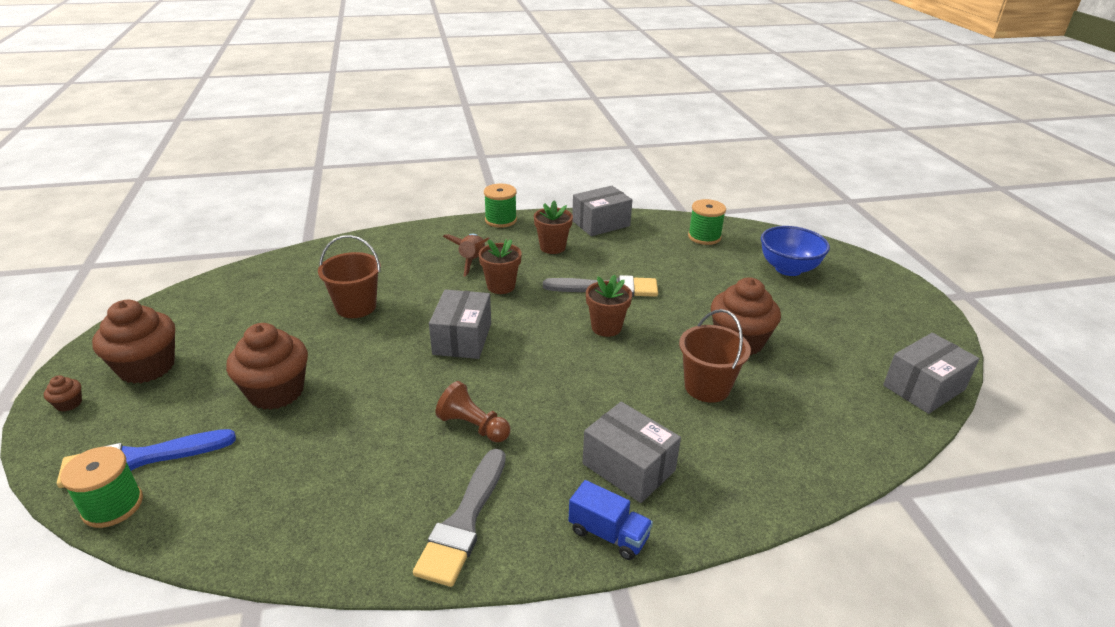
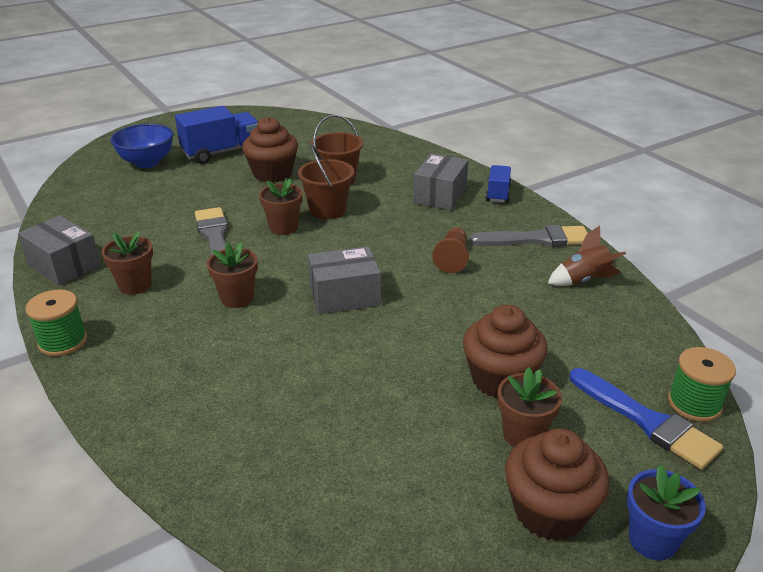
camera: 110 degrees left, 0 degrees up
brown cupcake [44,375,82,411] -> blue flower pot [627,465,706,561]
brown bucket [318,235,381,318] -> brown bucket moved to [298,145,354,220]
brown rocket [443,234,490,277] -> brown rocket moved to [548,226,626,286]
green spool [688,199,726,245] -> none
grey box [883,333,980,414] -> none
none -> blue truck [175,106,258,164]
none -> brown flower pot [497,367,562,448]

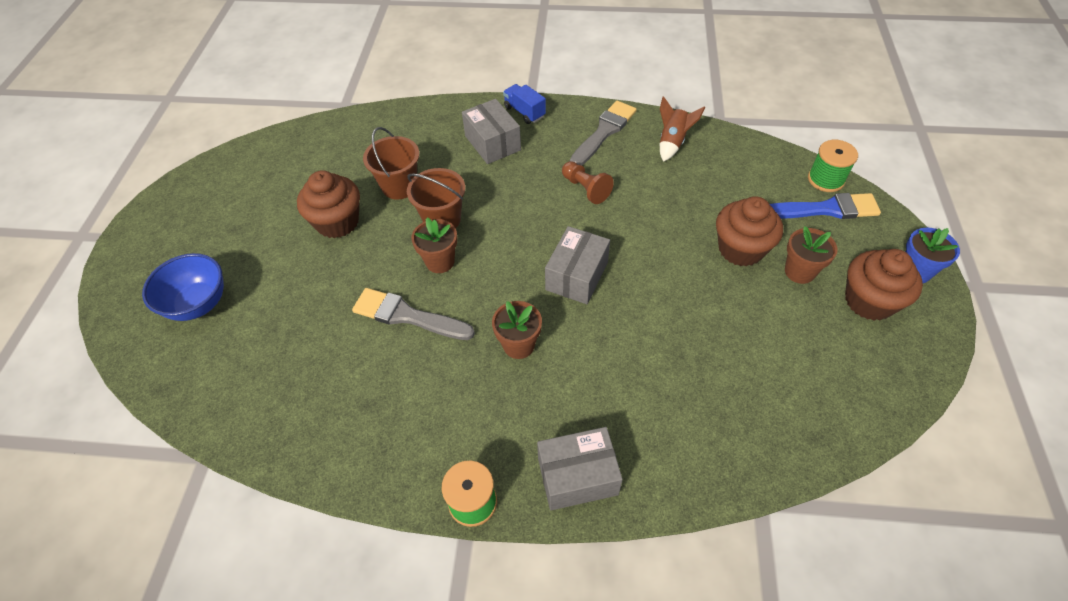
camera: 50 degrees left, 20 degrees up
grey box [18,215,101,286] -> grey box moved to [537,427,623,510]
brown flower pot [101,231,153,295] -> none
blue truck [175,106,258,164] -> none

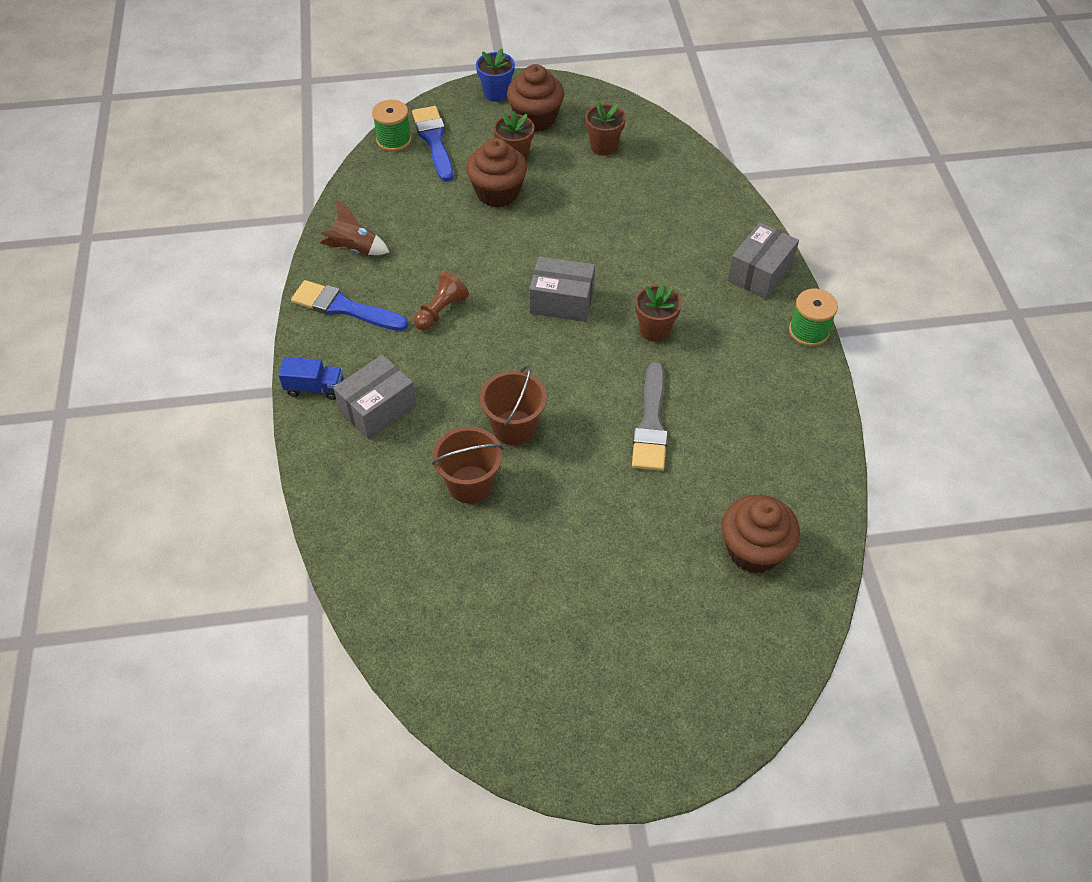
camera: 105 degrees left, 0 degrees up
blue bowl [142,253,224,321] -> none
brown cupcake [297,171,360,238] -> brown cupcake moved to [722,495,800,574]
brown flower pot [411,217,457,273] -> brown flower pot moved to [585,101,626,155]
blue truck [503,84,546,124] -> blue truck turned 120 degrees counterclockwise [278,357,343,400]
grey box [537,427,623,510] -> grey box turned 60 degrees clockwise [728,222,799,299]
grey brush [570,101,637,165] -> blue brush [291,280,409,331]

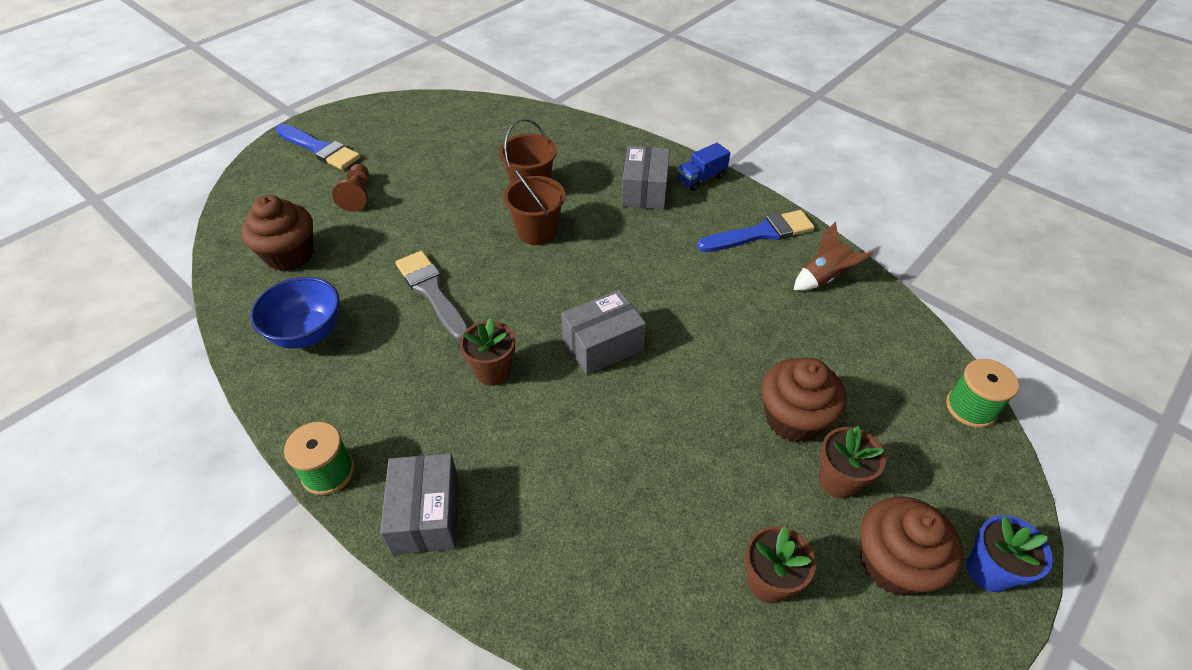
camera: 140 degrees right, 5 degrees down
blue brush [412,106,454,182] -> blue brush moved to [276,124,361,170]
brown pawn [413,272,469,330] -> brown pawn moved to [332,164,369,212]
none -> blue bowl [250,277,339,349]

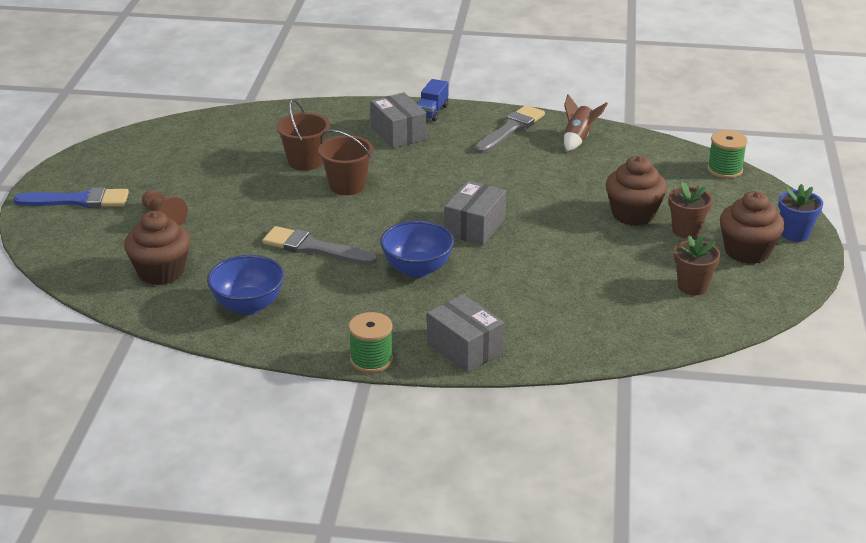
camera: 35 degrees left, 15 degrees down
brown flower pot [460,318,515,386] -> blue bowl [380,220,454,278]
blue brush [697,210,815,252] -> grey brush [475,105,545,154]

